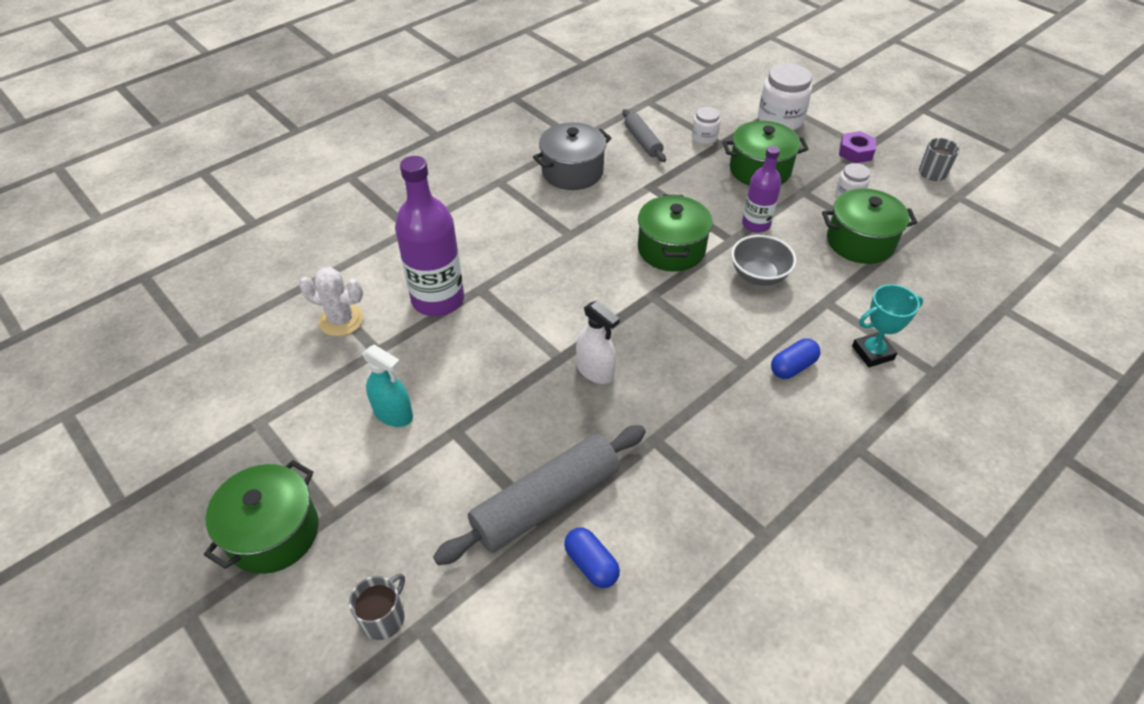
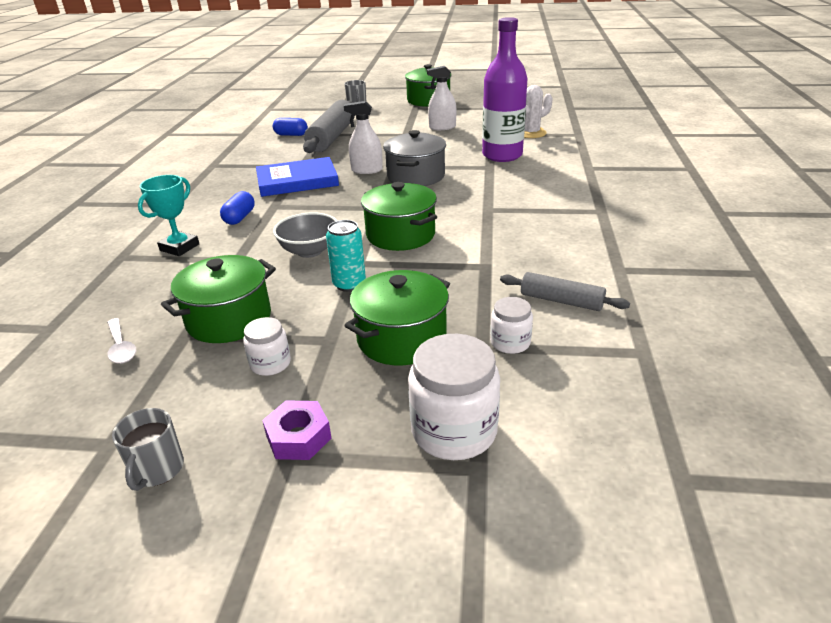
camera: 140 degrees right, 15 degrees down
turquoise spray bottle [362,344,413,427] -> white spray bottle [427,66,456,130]
grey pot [533,122,612,190] -> grey pot moved to [383,130,446,186]
purple bottle [742,146,781,233] -> turquoise can [326,220,366,292]
none -> white spoon [107,318,136,364]
none -> blue book [256,157,339,197]

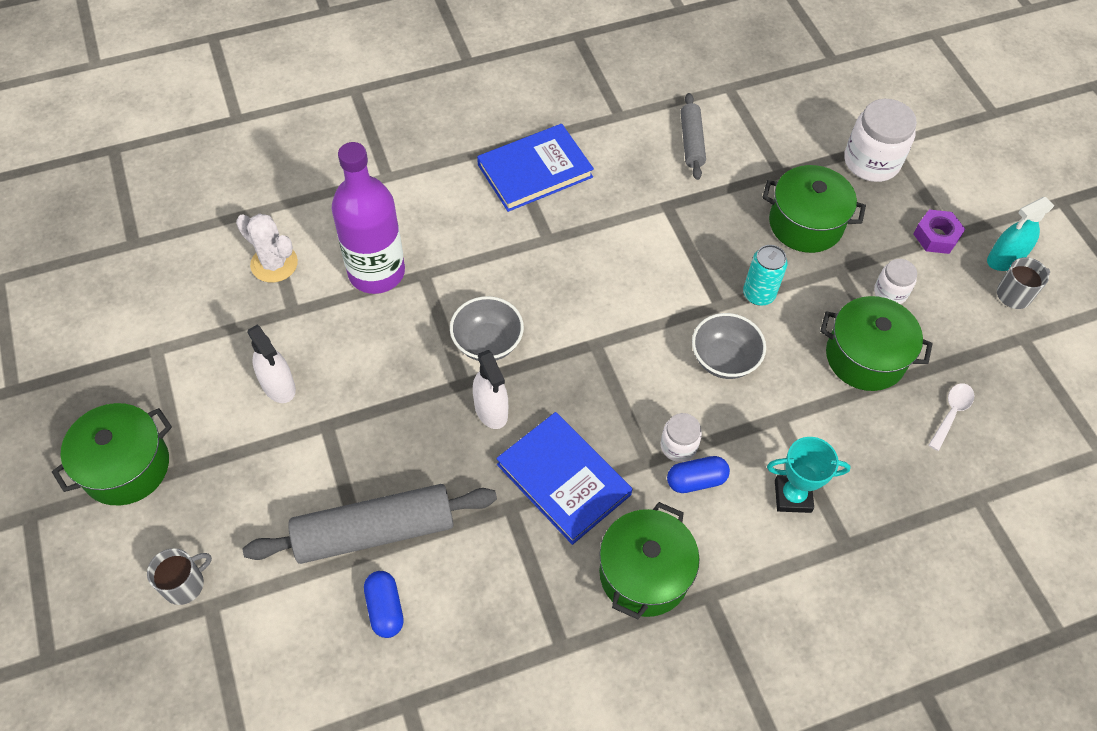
camera: 120 degrees left, 25 degrees up
green pot [361,182,437,251] -> green pot moved to [599,502,700,619]
grey pot [383,130,446,186] -> grey bowl [450,296,524,361]
white jar [490,297,533,354] -> white jar moved to [661,413,702,462]
none -> blue book [477,124,594,212]
none -> turquoise spray bottle [987,197,1054,271]

